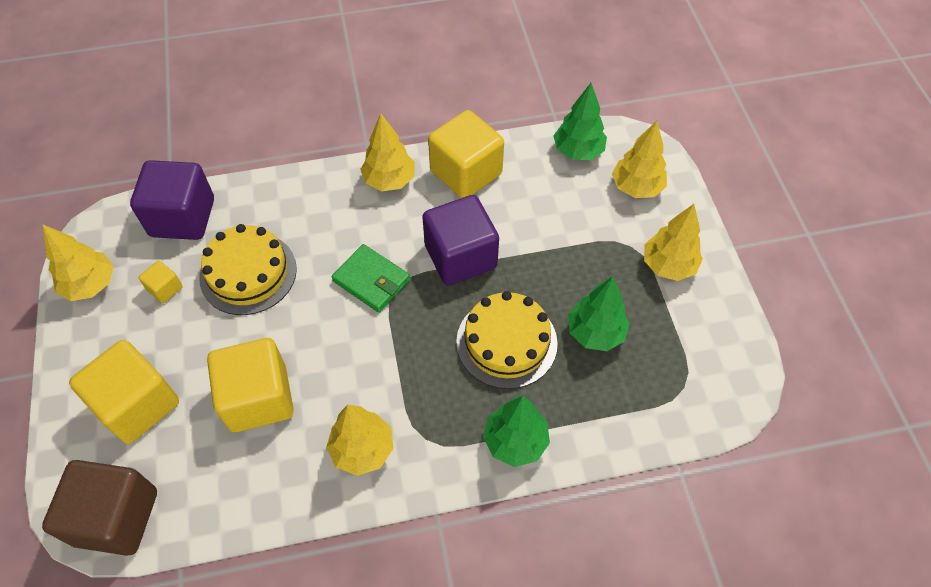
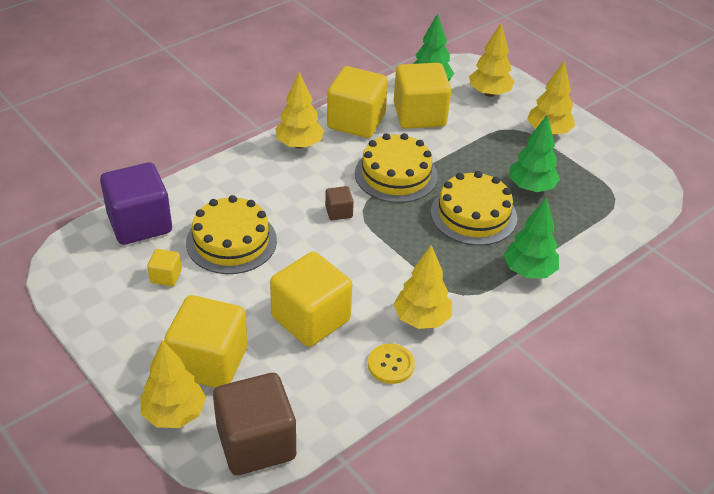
camera: 30 degrees left, 15 degrees down
yellow tree [42,224,113,301] -> yellow tree moved to [141,340,206,428]
green wallet [332,244,410,313] -> brown cube [325,186,354,220]
purple cube [422,195,499,285] -> yellow cake [355,133,438,203]
none -> yellow button [368,343,415,384]
none -> yellow cube [394,63,451,129]

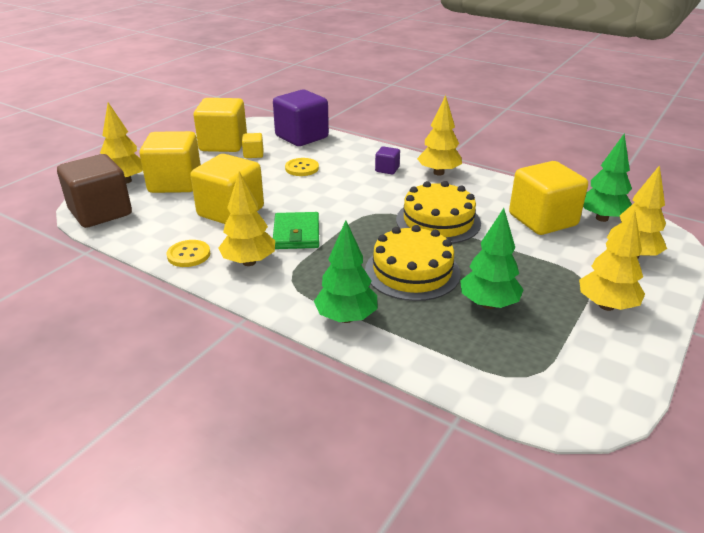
camera: 75 degrees right, 10 degrees down
yellow cake [186,195,277,274] -> yellow button [285,158,319,176]
brown cube [325,186,354,220] -> none
yellow cube [327,66,388,138] -> yellow cube moved to [194,98,247,152]
none -> green wallet [273,212,319,249]
none -> purple cube [375,146,400,174]

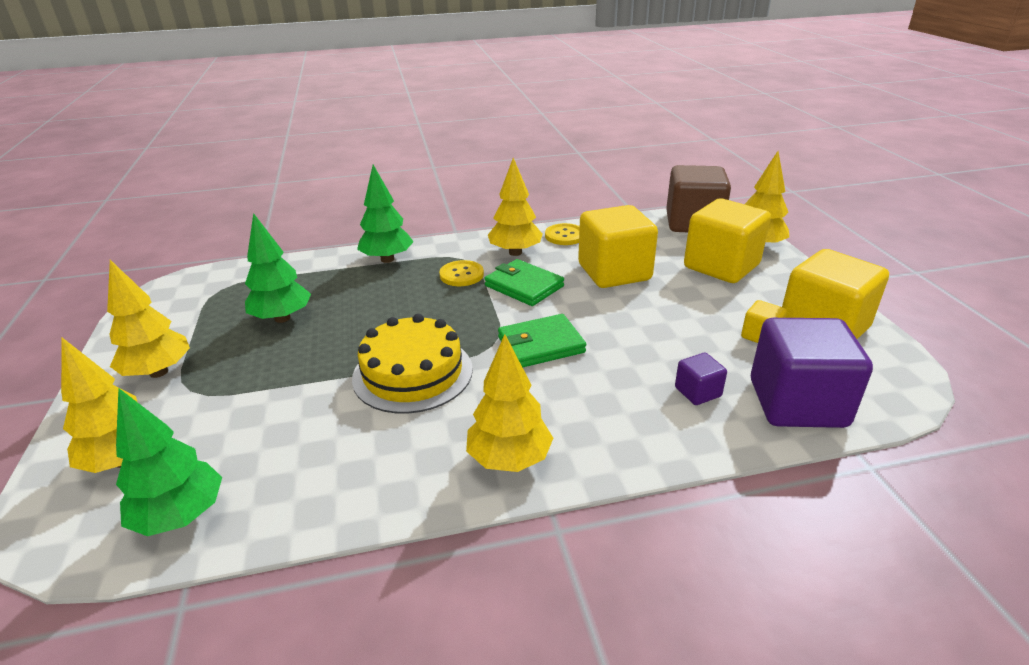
camera: 135 degrees right, 0 degrees up
yellow button [285,158,319,176] -> yellow button moved to [439,260,484,286]
yellow cake [365,225,461,301] -> none
purple cube [375,146,400,174] -> purple cube moved to [675,353,727,405]
yellow cube [509,161,588,235] -> none
none -> green wallet [498,314,586,367]

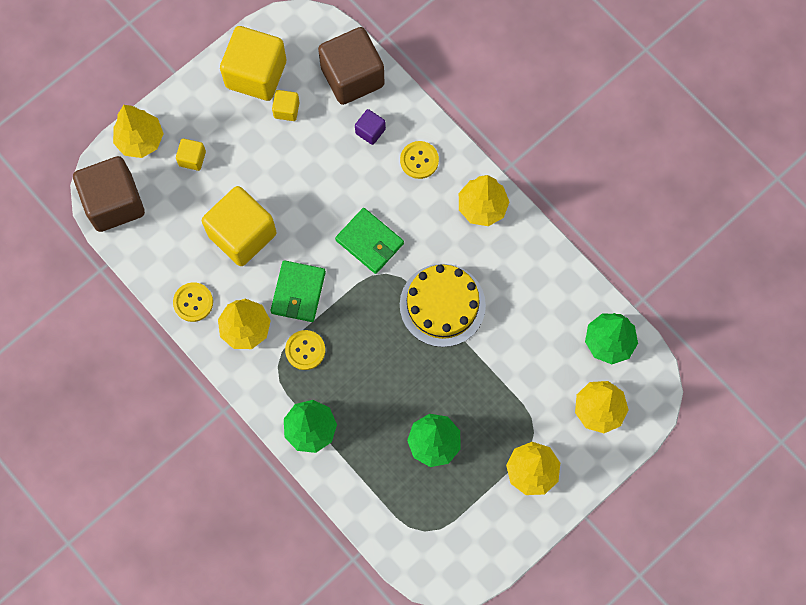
camera: 120 degrees left, 40 degrees up
yellow cube [684,199,771,283] -> yellow cube [176,139,206,171], size x0.45
purple cube [751,318,873,428] -> brown cube [318,27,385,105]
none -> yellow button [400,141,439,179]

